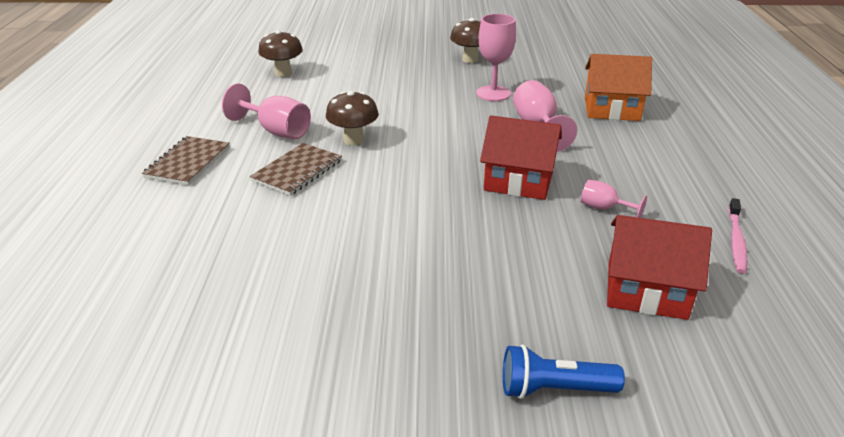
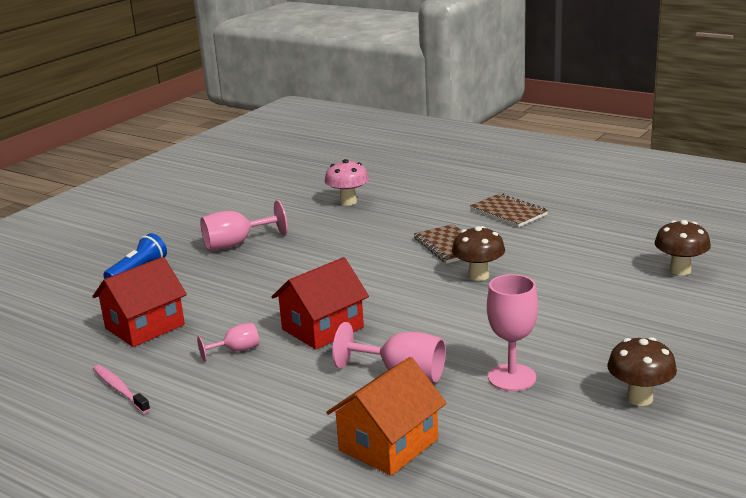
camera: 125 degrees right, 10 degrees down
pink goblet [222,83,311,139] -> pink goblet moved to [200,200,288,251]
none -> pink mushroom [325,159,369,206]

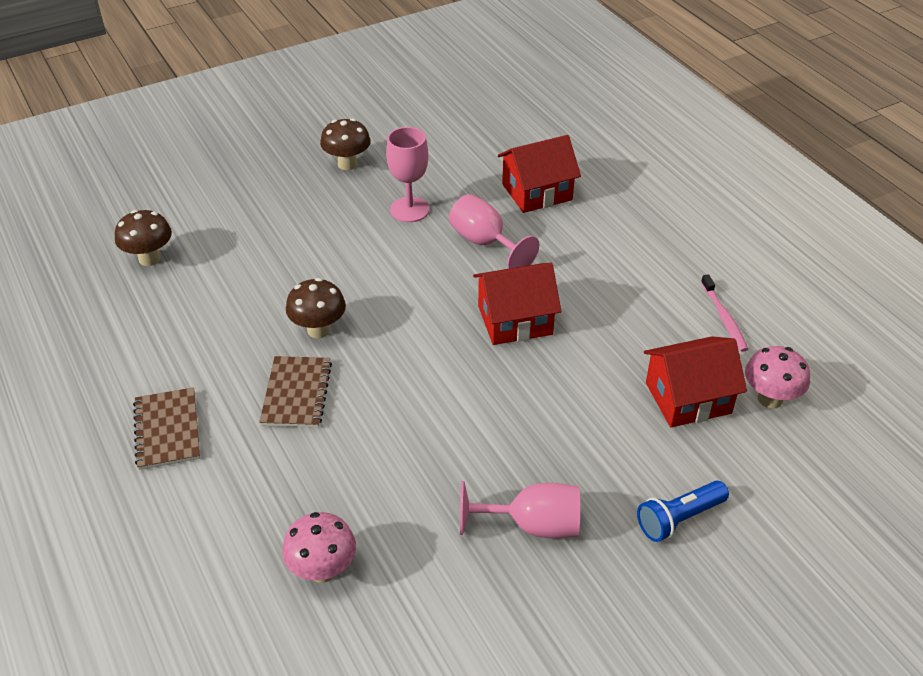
camera: 155 degrees left, 20 degrees up
pink goblet [197,323,259,362] -> none
orange house [326,357,447,476] -> red house [498,135,581,213]
none -> pink mushroom [745,346,810,409]

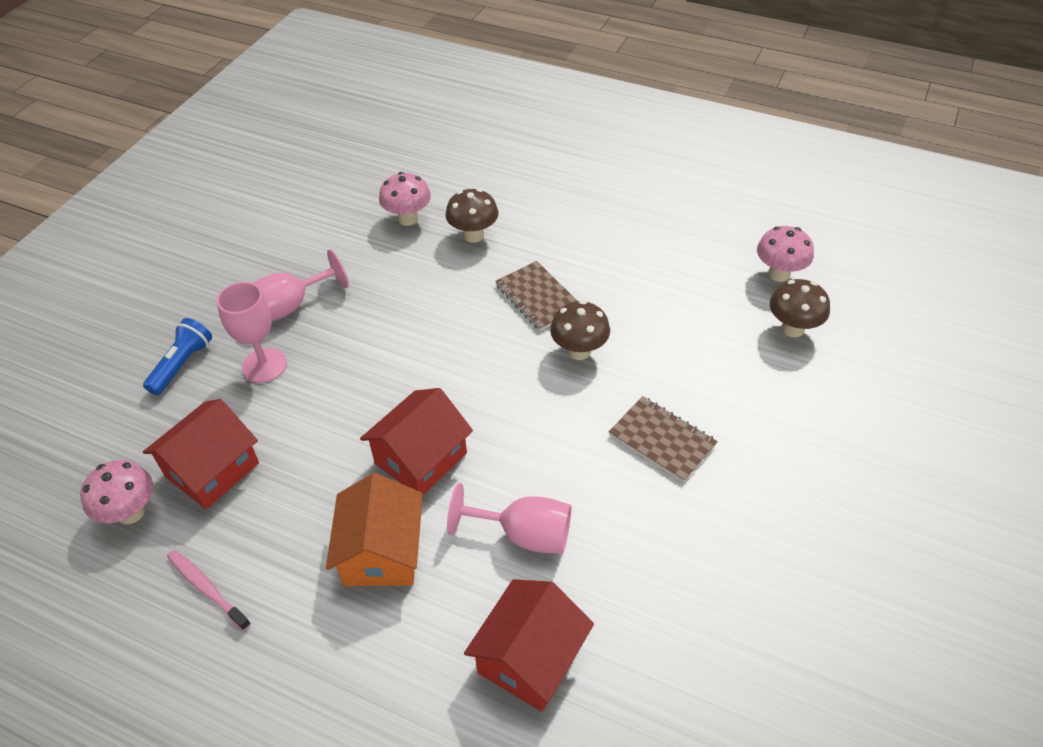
camera: 145 degrees right, 5 degrees up
brown notebook [133,387,200,470] -> brown notebook moved to [609,396,718,482]
brown mushroom [320,118,371,170] -> brown mushroom moved to [446,189,498,243]
pink goblet [386,127,429,222] -> pink goblet moved to [217,282,287,383]
none -> orange house [326,473,423,586]
none -> pink mushroom [757,226,814,282]

